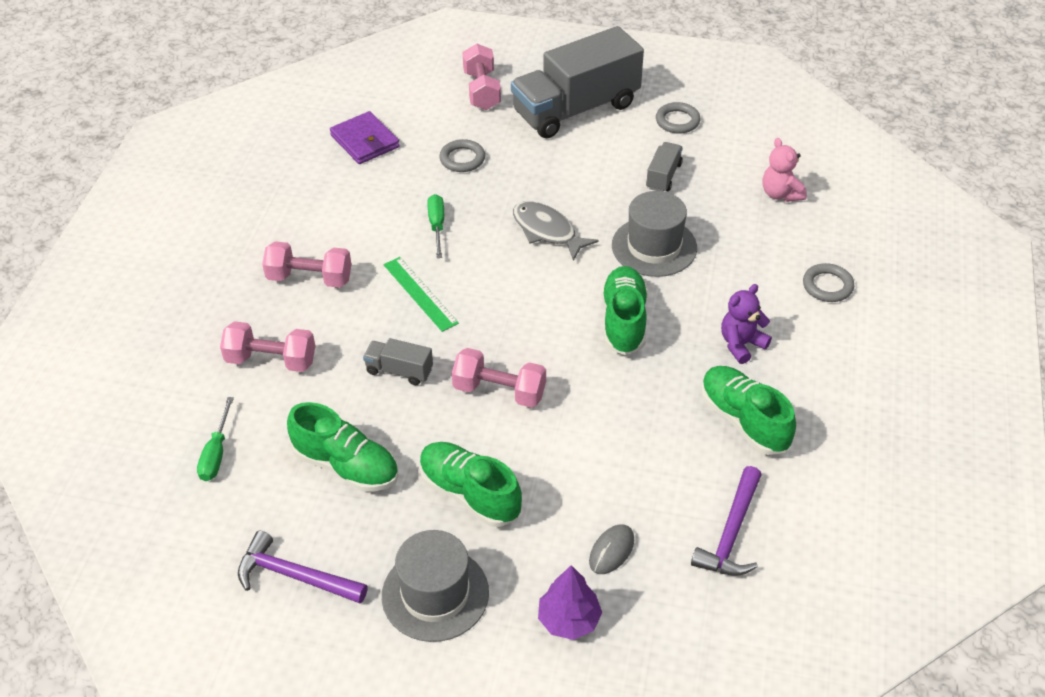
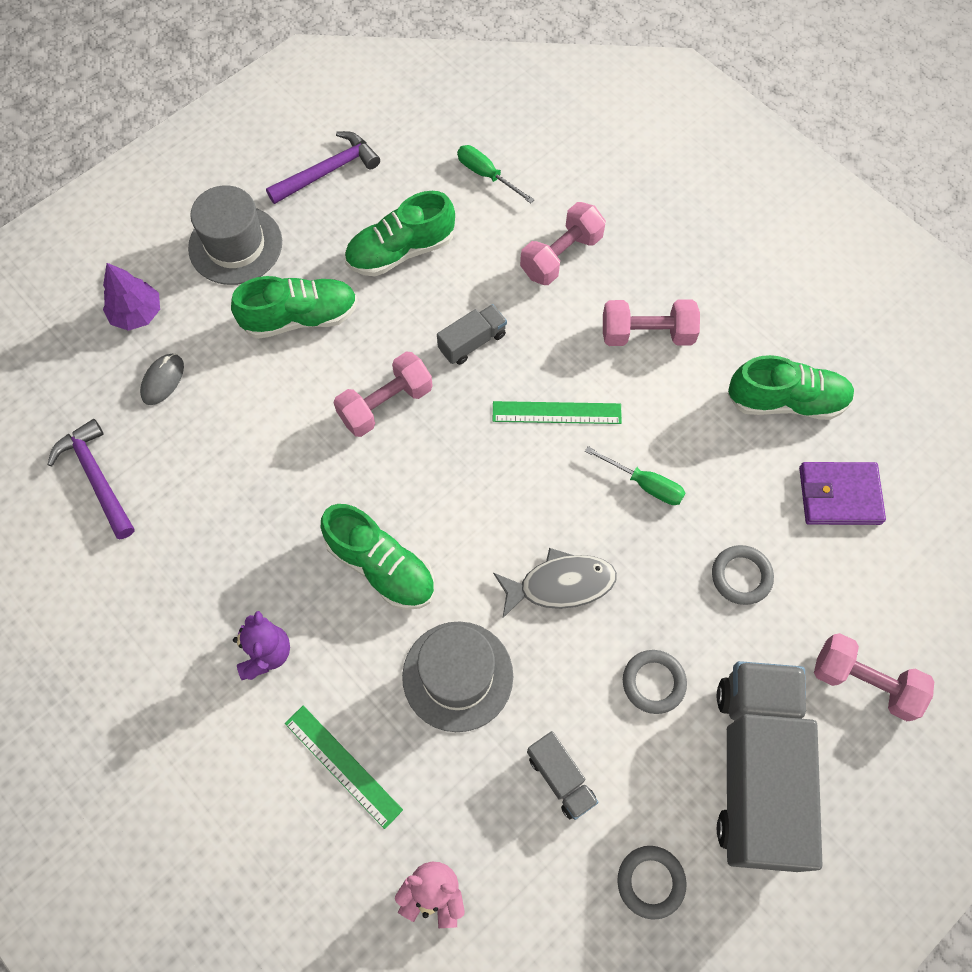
camera: 125 degrees right, 20 degrees up
pink dumbbell [262,241,352,288] -> pink dumbbell turned 45 degrees clockwise [603,299,700,346]
grey mouse [589,524,634,574] -> grey mouse turned 45 degrees clockwise [140,354,184,405]
green shoe [701,366,796,455] -> green shoe moved to [728,355,855,420]
grey ring [803,263,854,302] -> grey ring moved to [623,650,687,714]
none -> green ruler [285,706,403,829]

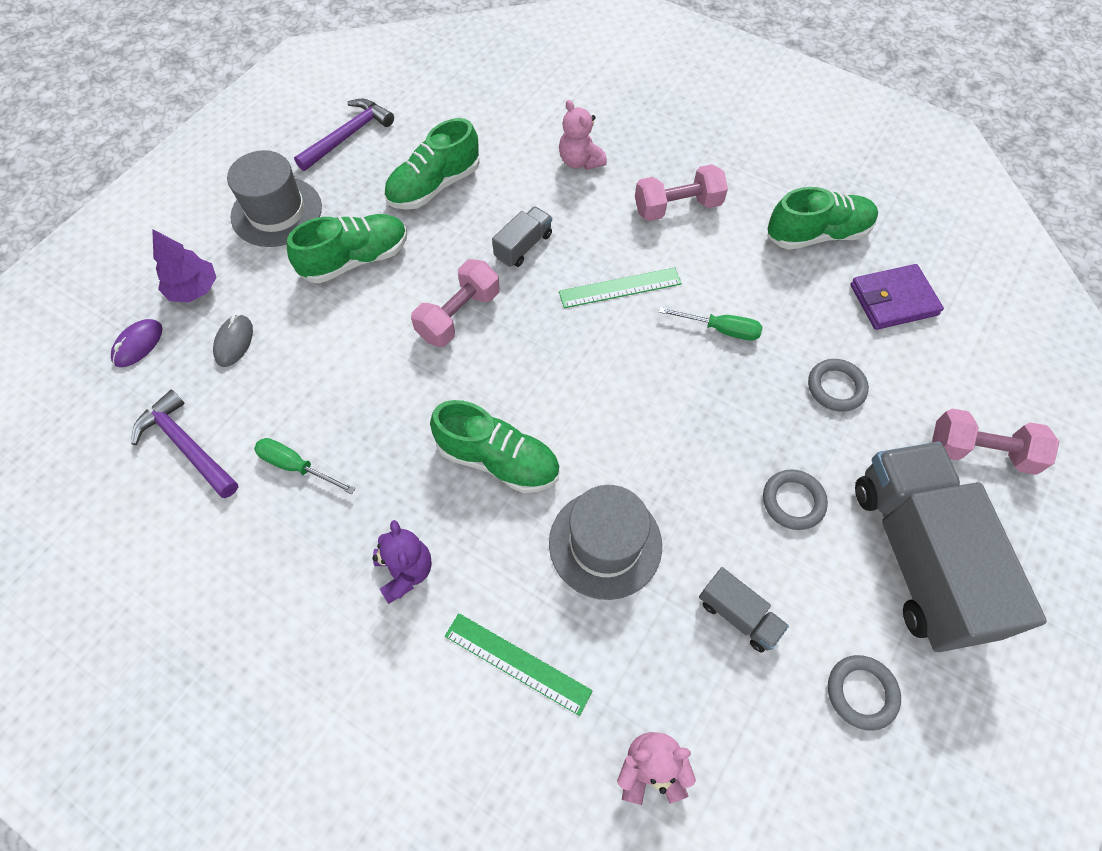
camera: 15 degrees left, 5 degrees down
green screwdriver [457,145,535,203] -> green screwdriver moved to [254,438,355,494]
grey fish [493,548,617,619] -> none
pink dumbbell [520,202,606,285] -> pink teddy bear [559,100,607,170]
none -> purple mouse [111,319,162,367]

